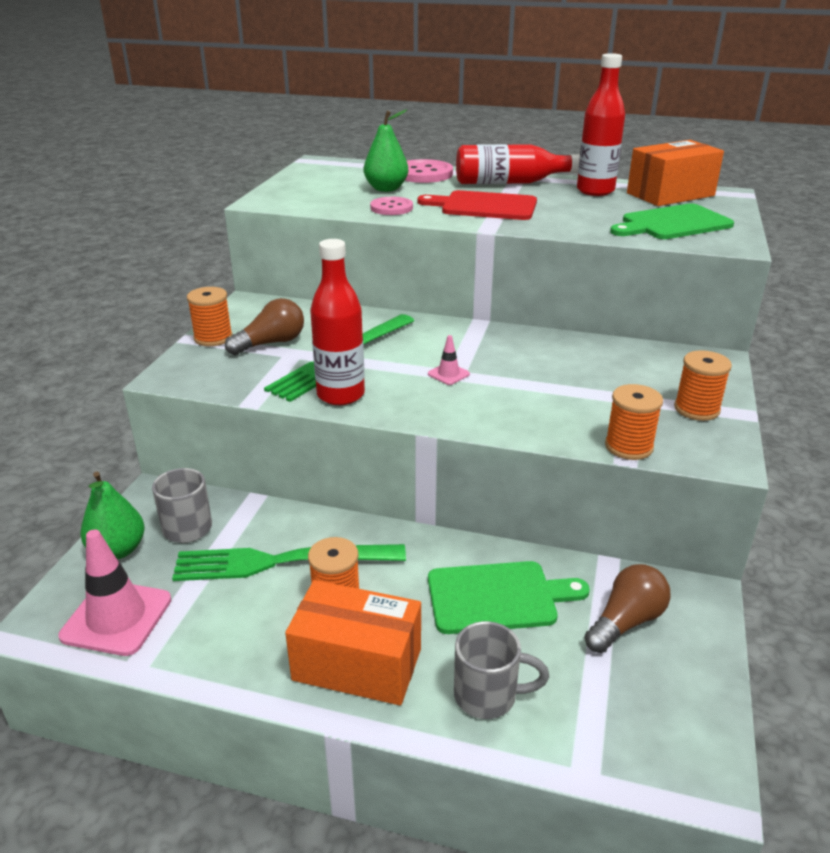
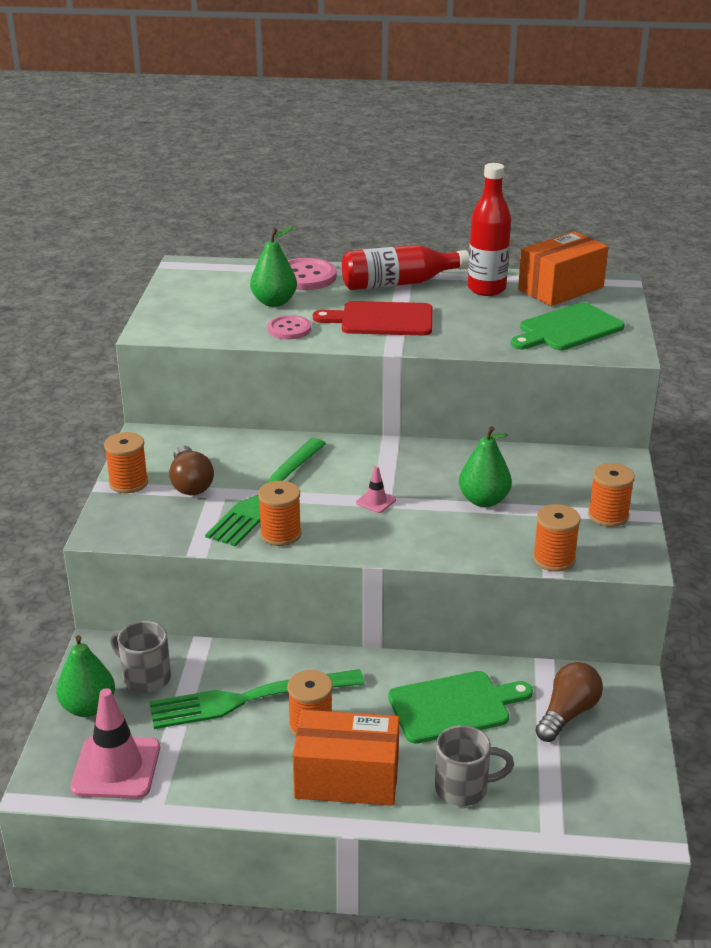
camera: 10 degrees left, 0 degrees up
brown light bulb [225,298,304,355] -> brown light bulb turned 120 degrees clockwise [169,445,214,495]
red bottle [310,239,365,405] -> orange spool [258,481,301,546]
none -> green pear [459,426,512,507]

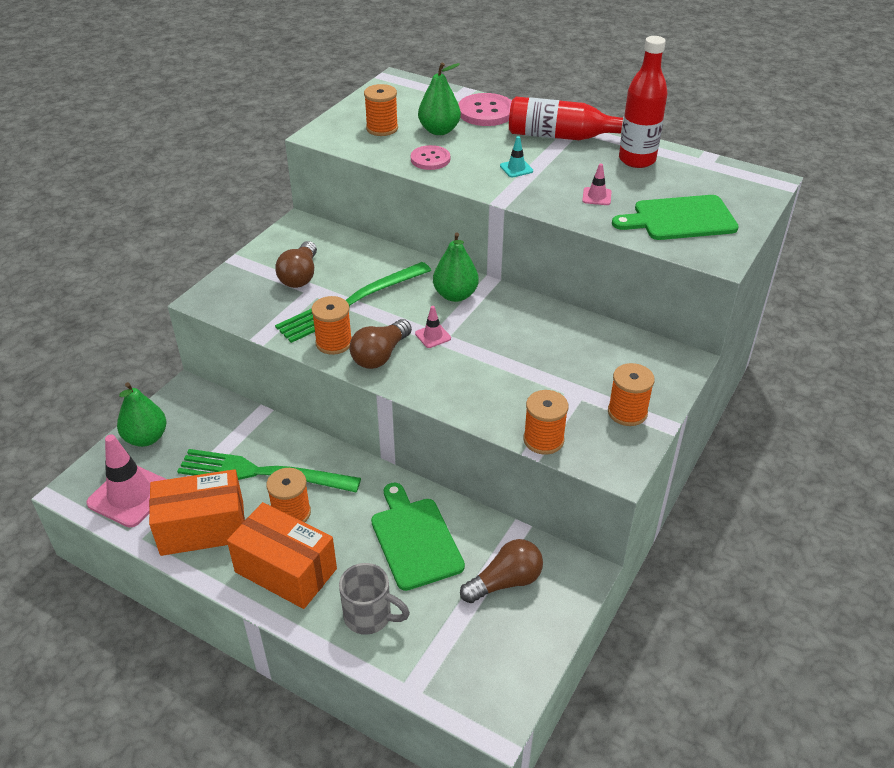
camera: 25 degrees right, 10 degrees up
orange spool [104,432,148,493] -> orange spool moved to [364,84,398,136]
grey mug [110,621,171,693] -> none
red cutting board [313,301,432,336] -> turquoise traffic cone [500,136,533,178]
green cutting board [388,671,533,744] -> green cutting board turned 120 degrees counterclockwise [371,482,465,591]
green pear [459,426,512,507] -> green pear moved to [433,232,479,302]
orange box [518,231,608,306] -> orange box moved to [149,469,245,556]
none -> brown light bulb [350,319,412,369]
none -> pink traffic cone [582,164,612,205]

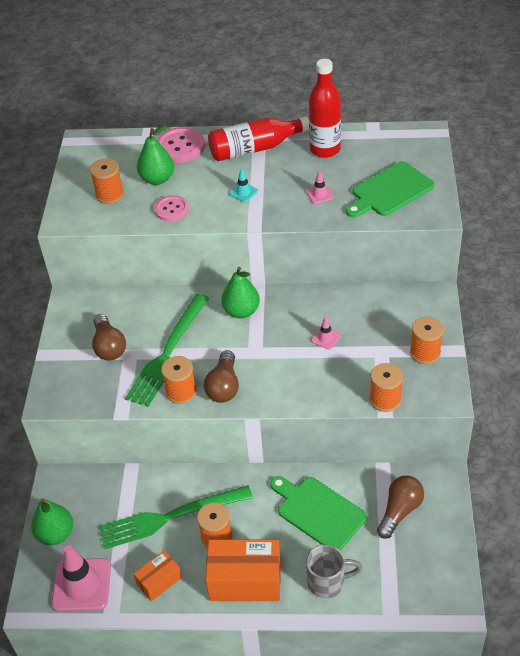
camera: 25 degrees left, 5 degrees up
orange box [149,469,245,556] -> orange box [133,550,182,601], size x0.55
pink traffic cone [415,306,451,348] -> pink traffic cone moved to [311,317,341,350]

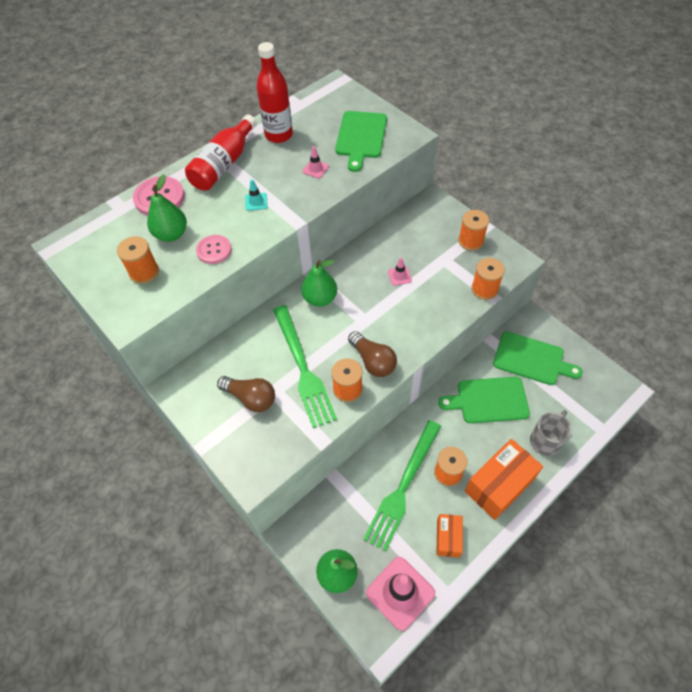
camera: 45 degrees left, 10 degrees up
brown light bulb [377,475,424,539] -> green cutting board [493,331,583,385]

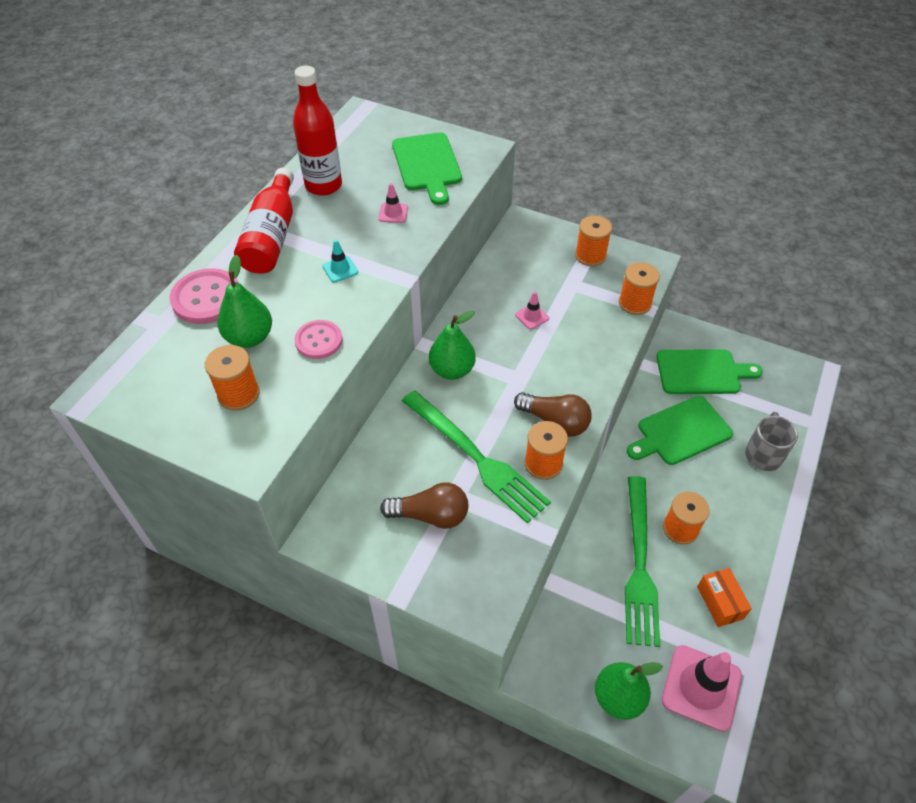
camera: 25 degrees left, 5 degrees down
orange box [465,439,543,520] -> none

